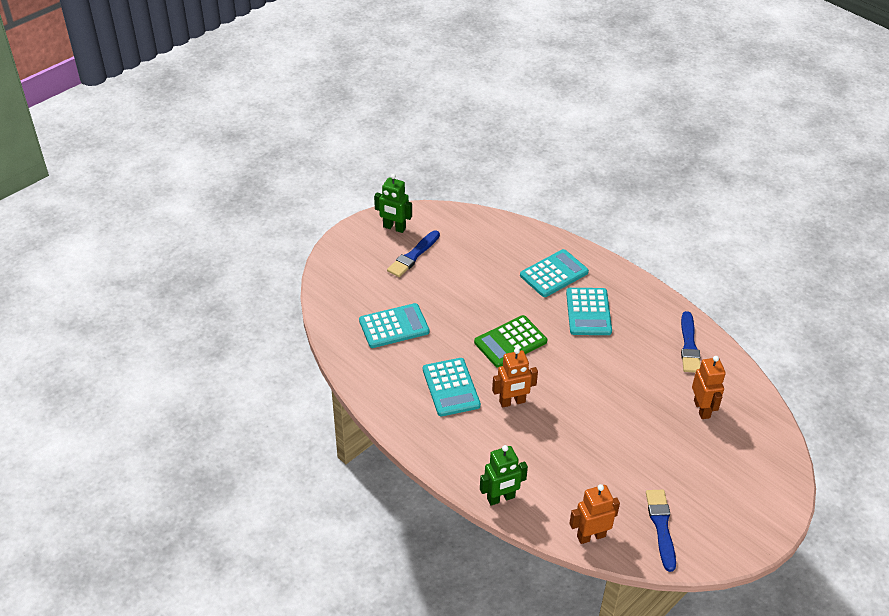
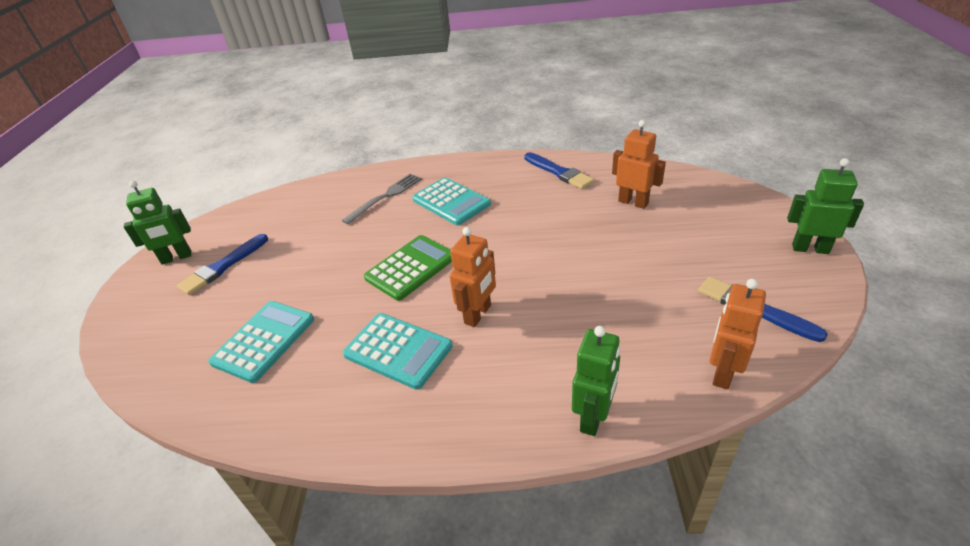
camera: 40 degrees left, 5 degrees down
blue brush [387,231,440,277] -> blue brush turned 45 degrees clockwise [177,234,268,295]
green calculator [474,315,547,368] -> green calculator turned 150 degrees counterclockwise [364,235,452,301]
turquoise calculator [520,249,589,297] -> grey fork [342,174,422,224]
none -> green robot [787,158,864,254]

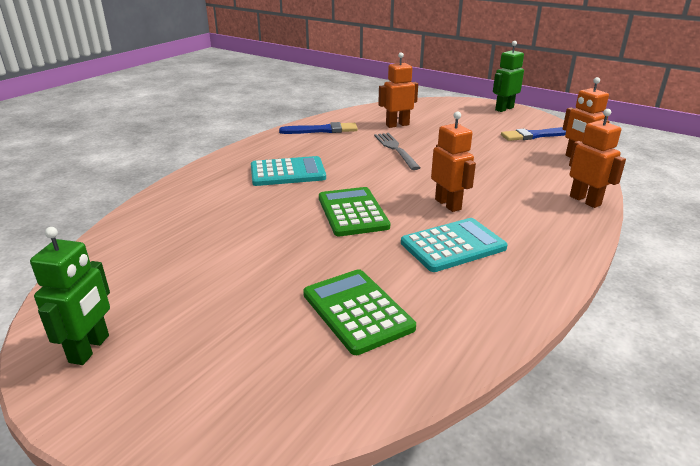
camera: 60 degrees left, 10 degrees down
blue brush [177,234,268,295] -> none
turquoise calculator [208,301,314,383] -> green calculator [303,269,416,355]
grey fork [342,174,422,224] -> grey fork moved to [374,133,421,170]
green robot [572,326,620,436] -> orange robot [569,109,626,208]

